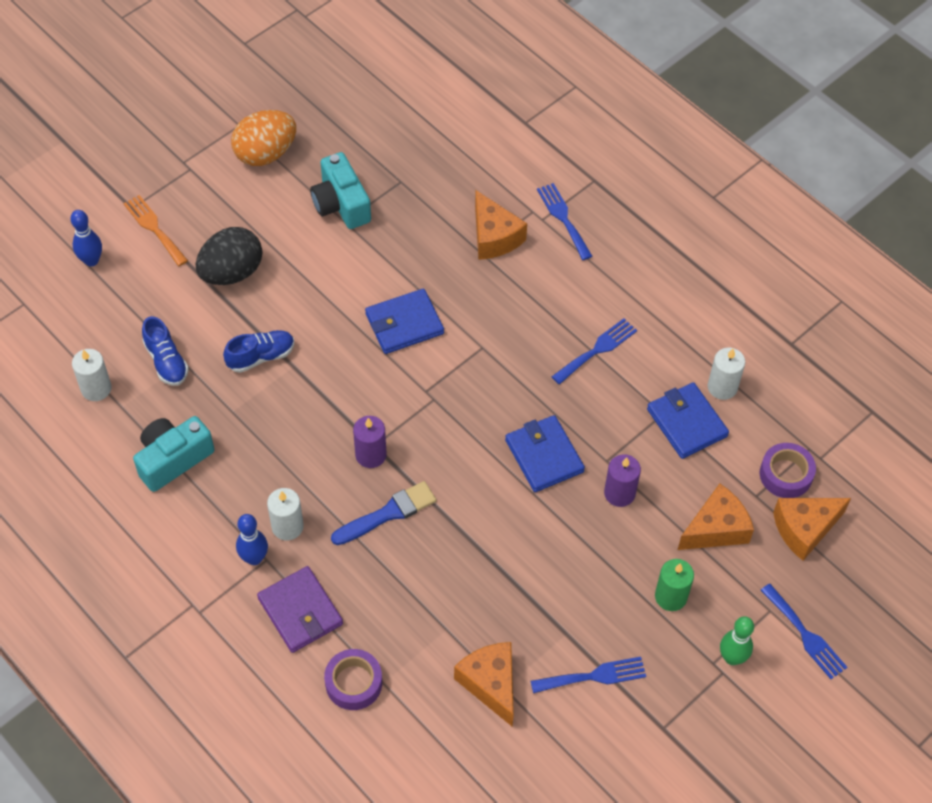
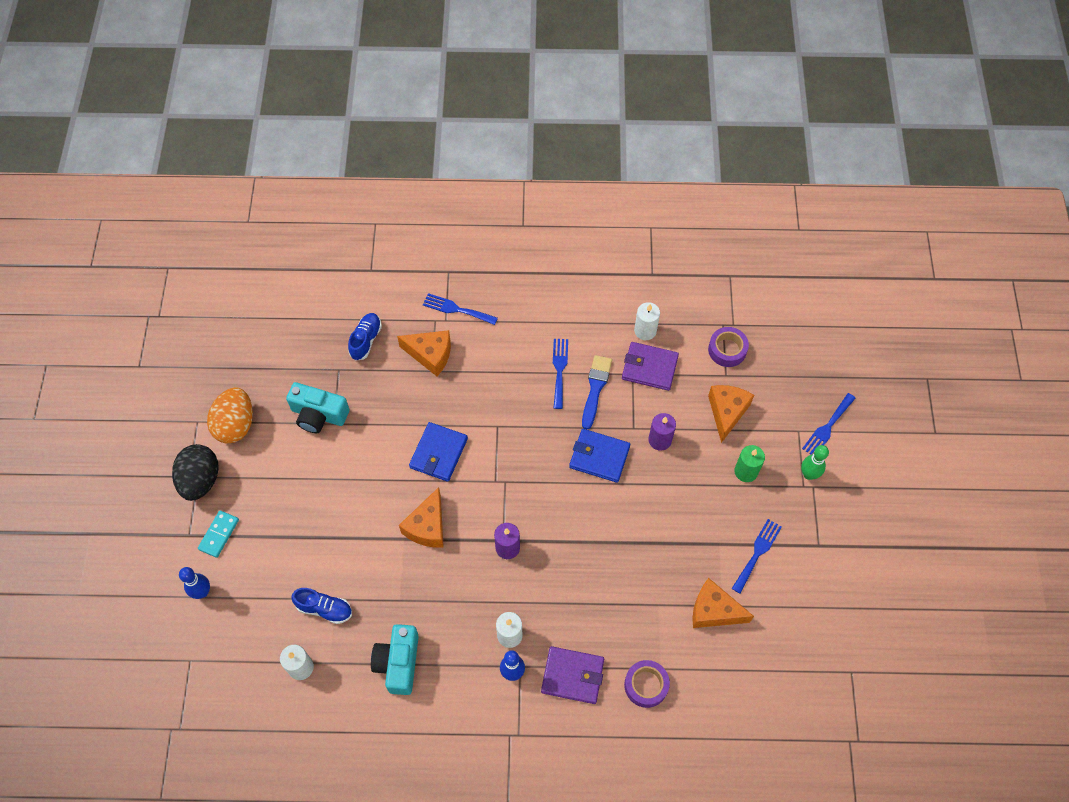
camera: 45 degrees left, 5 degrees up
orange fork [123,195,188,266] -> turquoise domino [198,511,239,558]
black egg [196,227,262,285] -> black egg moved to [172,444,219,501]
blue shoe [223,330,294,373] -> blue shoe moved to [348,313,382,361]
blue brush [331,481,437,545] -> blue brush moved to [582,355,612,430]
blue wallet [647,382,729,459] -> purple wallet [622,342,679,391]
blue fork [760,583,847,679] -> blue fork turned 120 degrees clockwise [802,393,856,455]
orange cheese [773,498,851,561] -> orange cheese moved to [399,487,444,547]

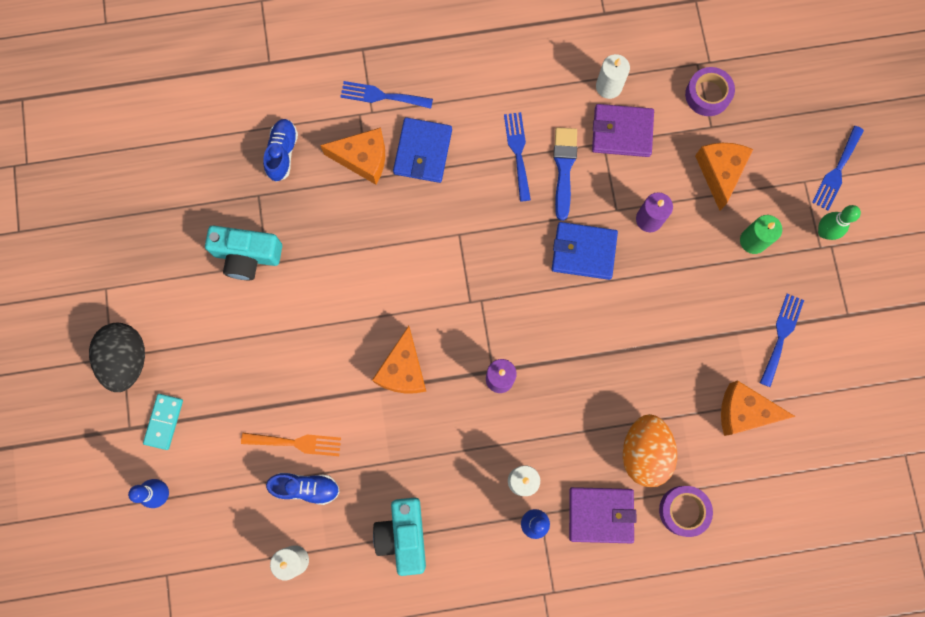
camera: 10 degrees left, 15 degrees up
orange egg [207,387,253,443] -> orange egg moved to [623,414,677,487]
blue wallet [409,422,468,482] -> blue wallet moved to [393,117,452,183]
none -> orange fork [241,433,341,456]

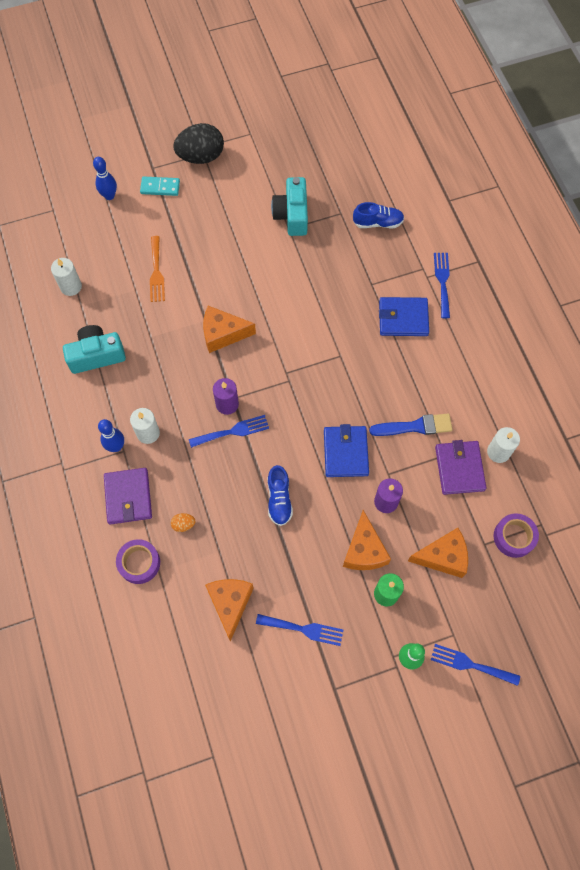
camera: 80 degrees right, 10 degrees down
blue shoe [266,473,340,505] -> blue shoe moved to [268,465,293,526]
orange cheese [320,128,385,185] -> orange cheese moved to [343,510,391,570]
blue fork [504,112,531,201] -> blue fork moved to [189,415,269,448]
orange egg [623,414,677,487] -> orange egg [171,513,195,532], size x0.42

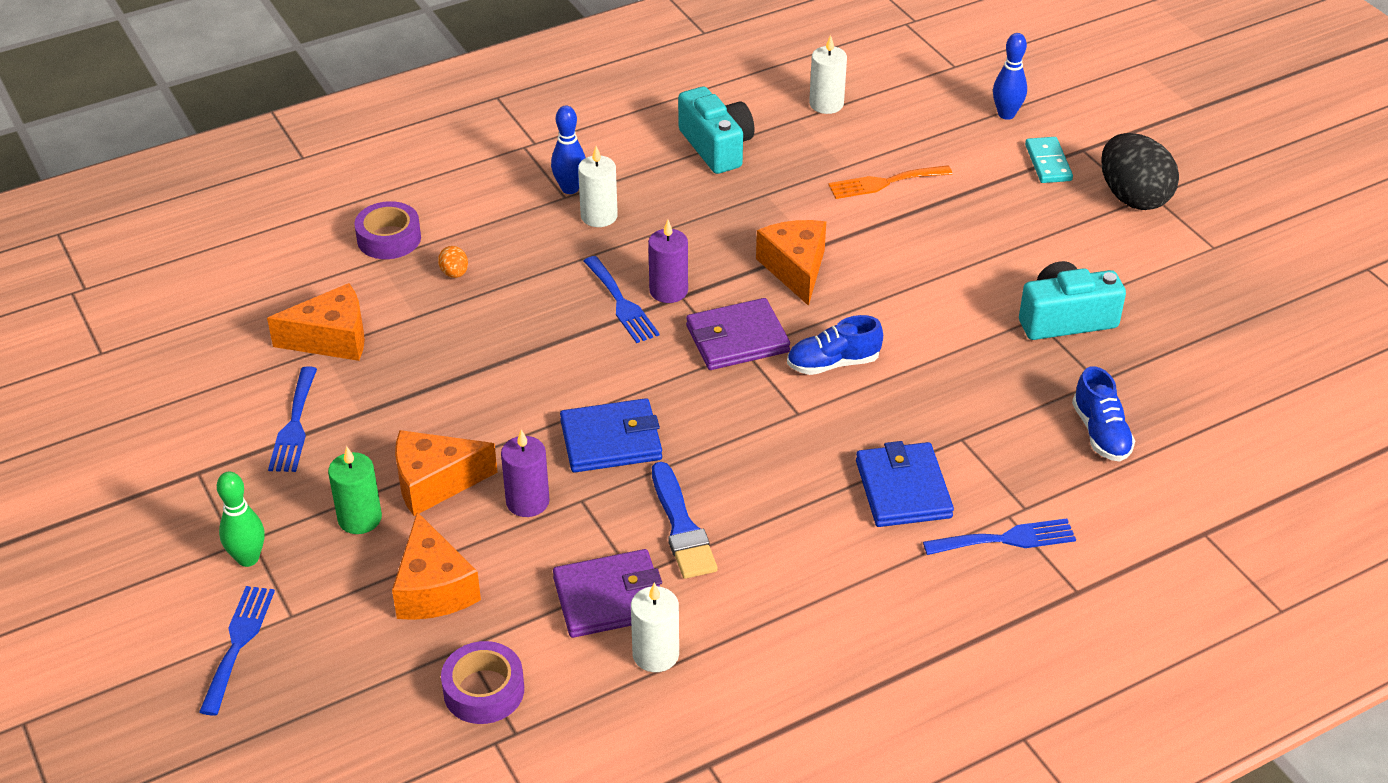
camera: 80 degrees right, 25 degrees down
purple wallet [104,468,152,525] -> purple wallet moved to [686,298,790,370]
blue shoe [268,465,293,526] -> blue shoe moved to [787,315,883,375]

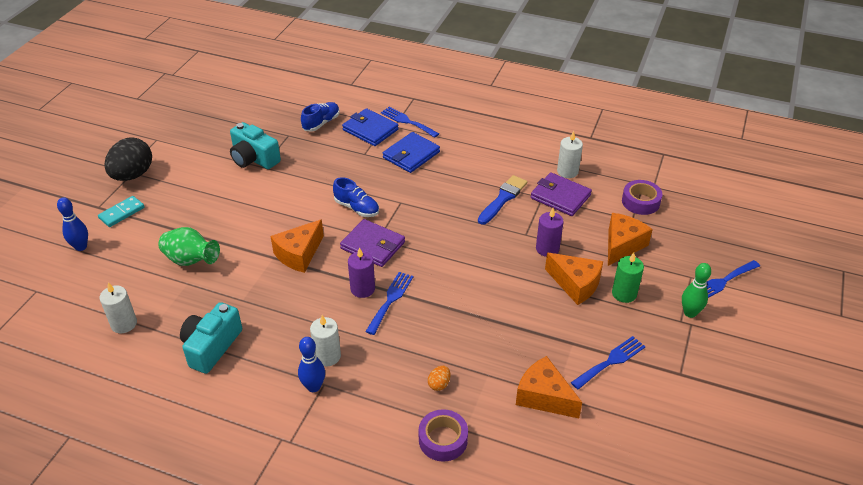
camera: 130 degrees left, 0 degrees up
blue wallet [560,398,662,473] -> blue wallet moved to [342,108,399,146]
orange fork [828,165,952,199] -> green vase [158,227,220,266]

